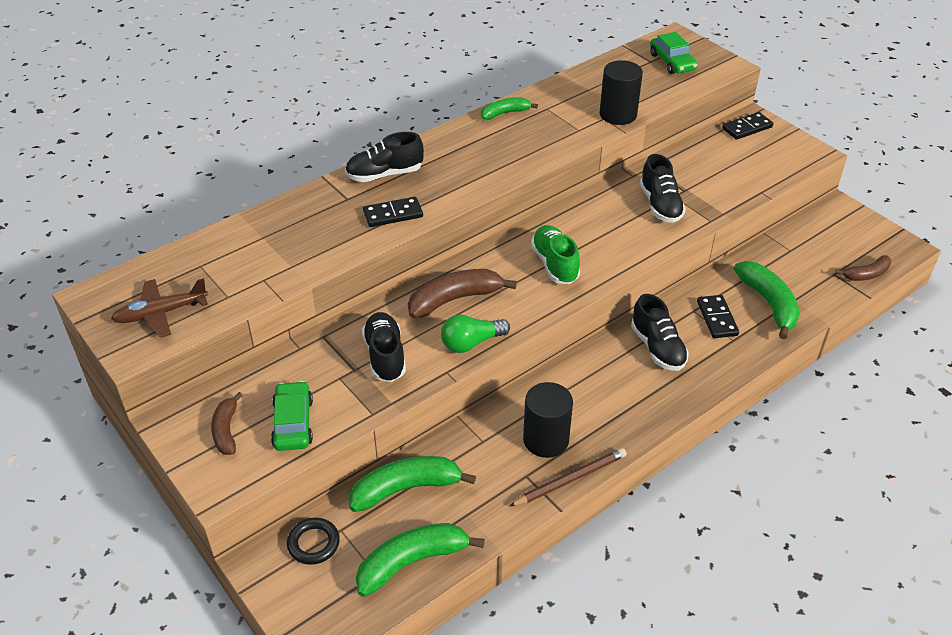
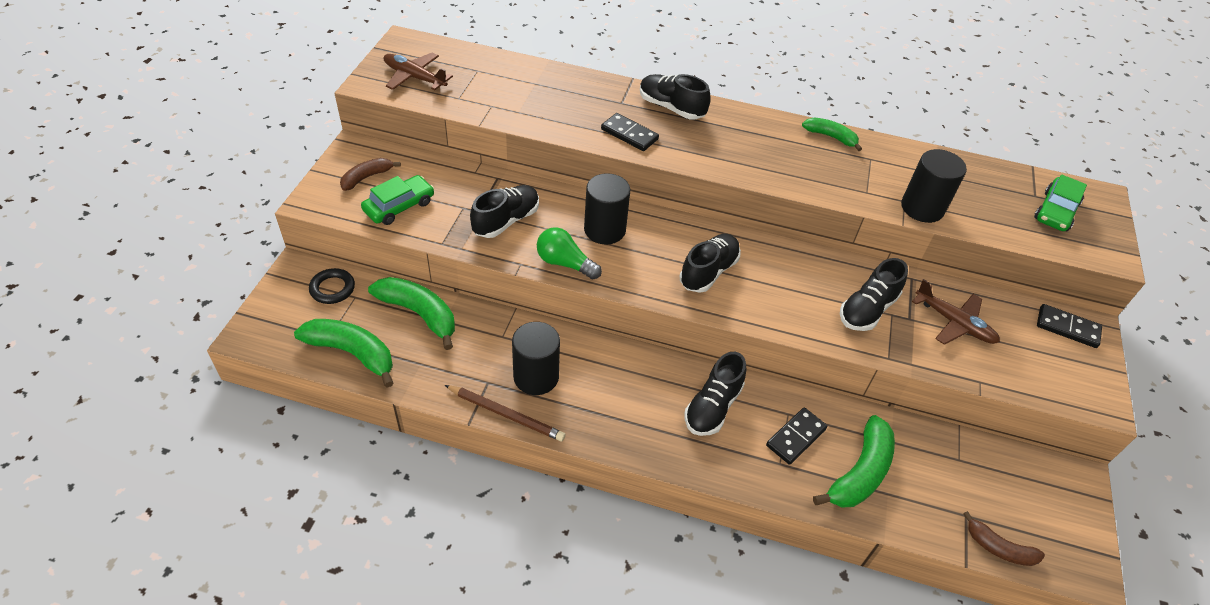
camera: 50 degrees right, 5 degrees up
brown banana [408,269,517,318] -> black cylinder [584,173,630,244]
green shoe [531,225,580,284] -> black shoe [680,234,741,293]
none -> brown plane [912,279,1000,345]

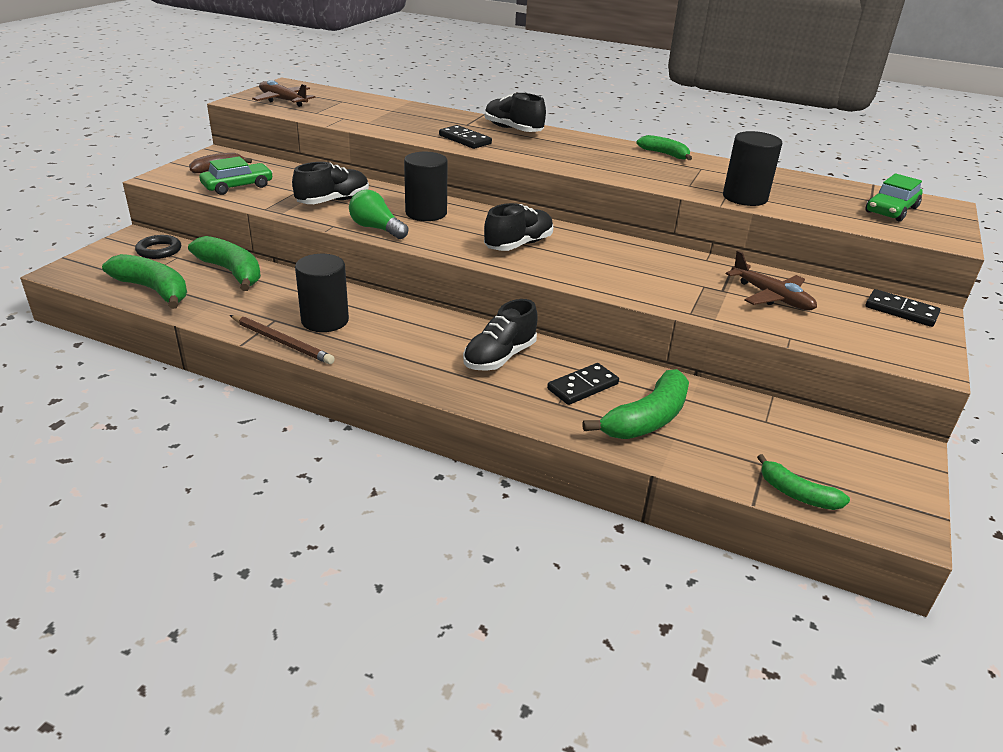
camera: 10 degrees right, 15 degrees down
black shoe [840,258,908,331] -> none
brown banana [963,511,1045,566] -> green banana [757,454,850,510]

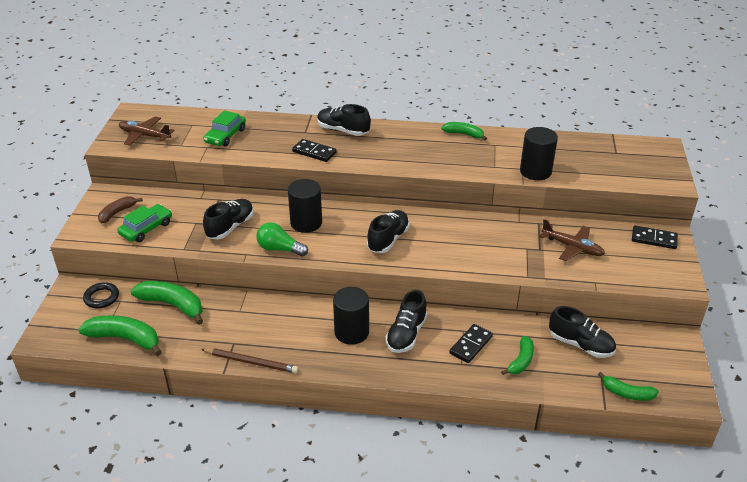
camera: 15 degrees left, 5 degrees up
black cylinder [295,254,349,332] -> black cylinder moved to [333,287,369,345]
green banana [583,369,689,439] -> green banana [501,336,534,375], size x0.60
green car [865,173,923,222] -> green car moved to [204,110,246,146]
none -> black shoe [549,306,616,358]

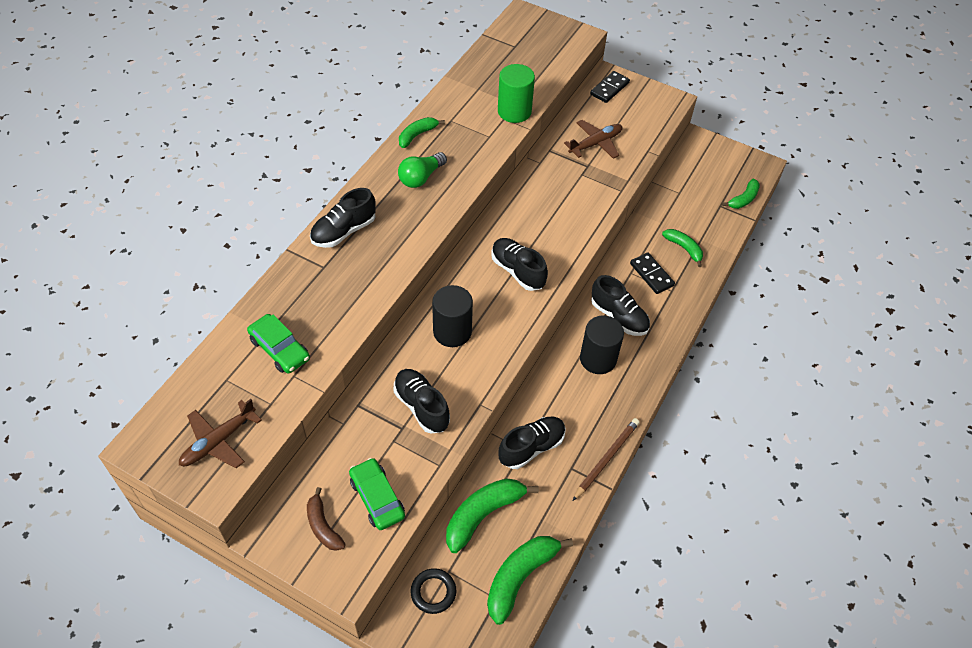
camera: 70 degrees left, 15 degrees up
green light bulb [256,222,308,257] -> green light bulb moved to [398,152,447,188]
black domino [292,139,337,162] -> none
black cylinder [520,127,558,180] -> green cylinder [498,64,535,123]
black shoe [549,306,616,358] -> black shoe moved to [499,417,566,469]

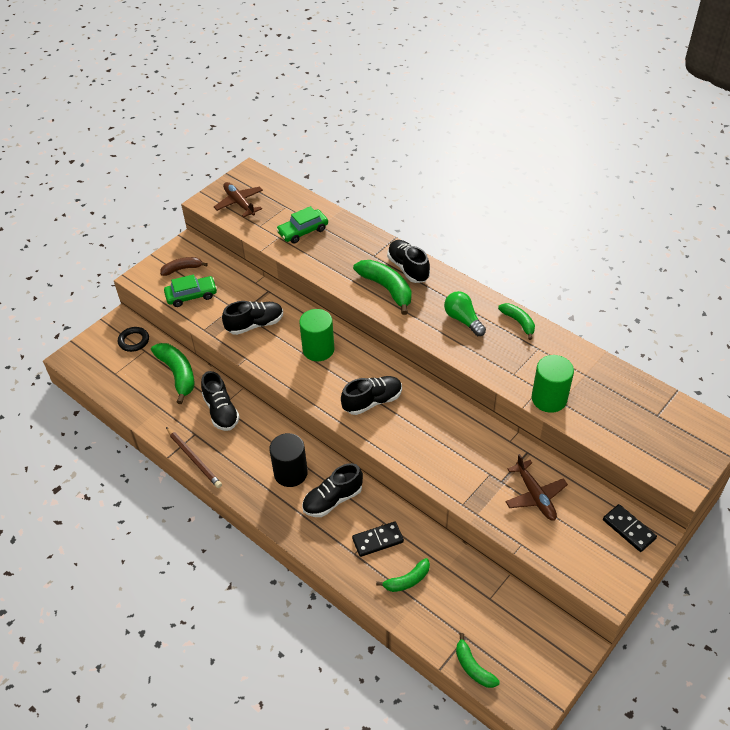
camera: 105 degrees right, 5 degrees down
black cylinder [432,285,473,347] -> green cylinder [299,309,334,361]
green banana [487,536,573,625] -> green banana moved to [353,260,412,315]

